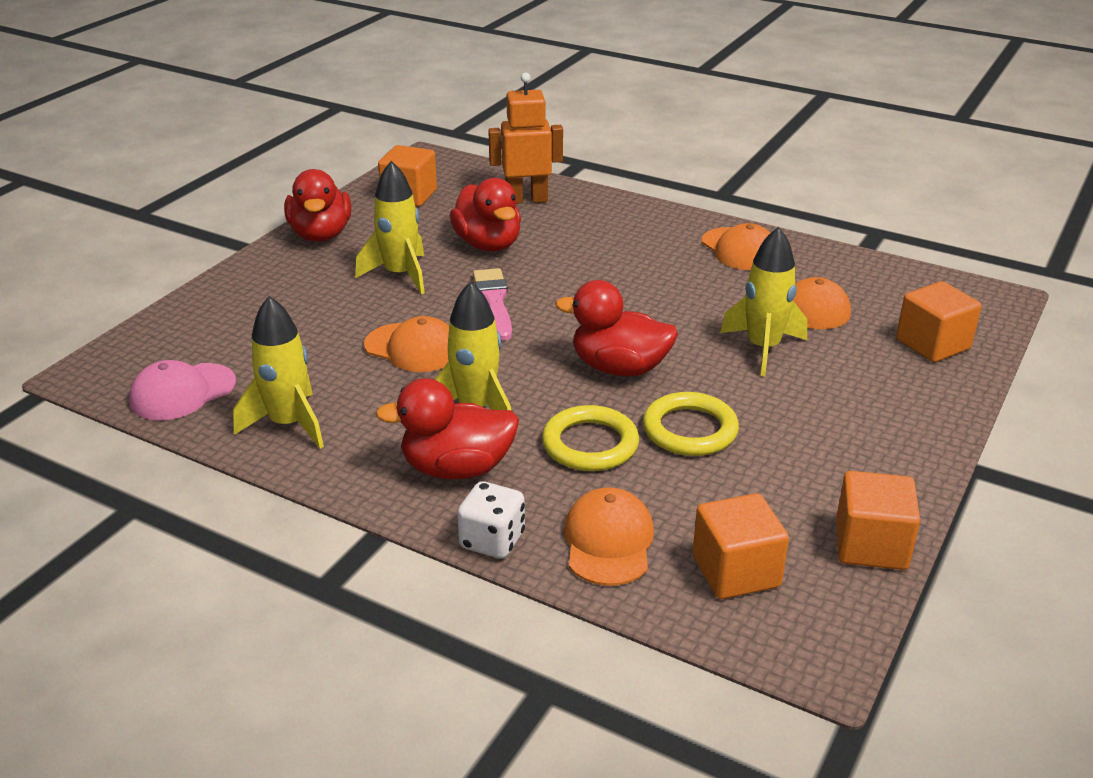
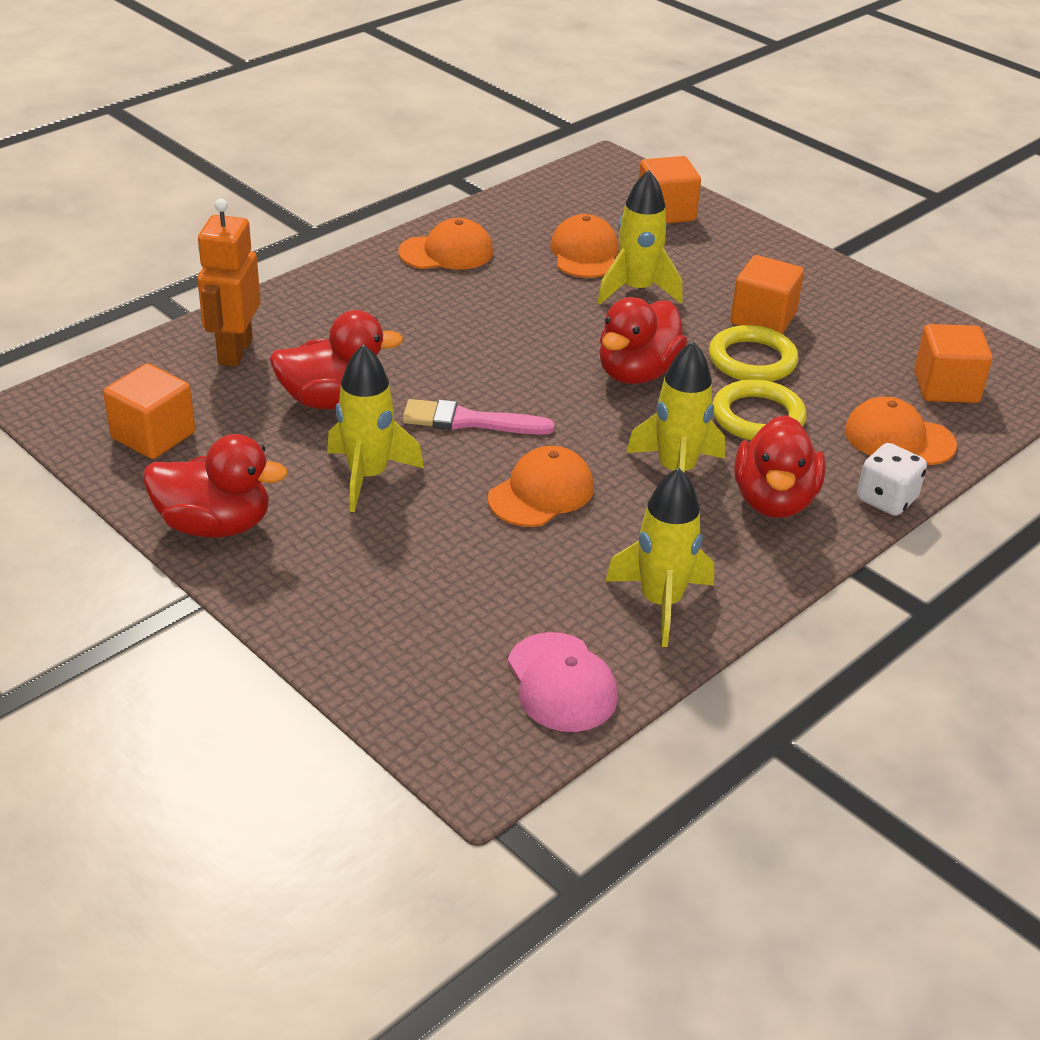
camera: 75 degrees left, 5 degrees up
orange cube [836,471,920,570] -> orange cube moved to [730,255,804,334]

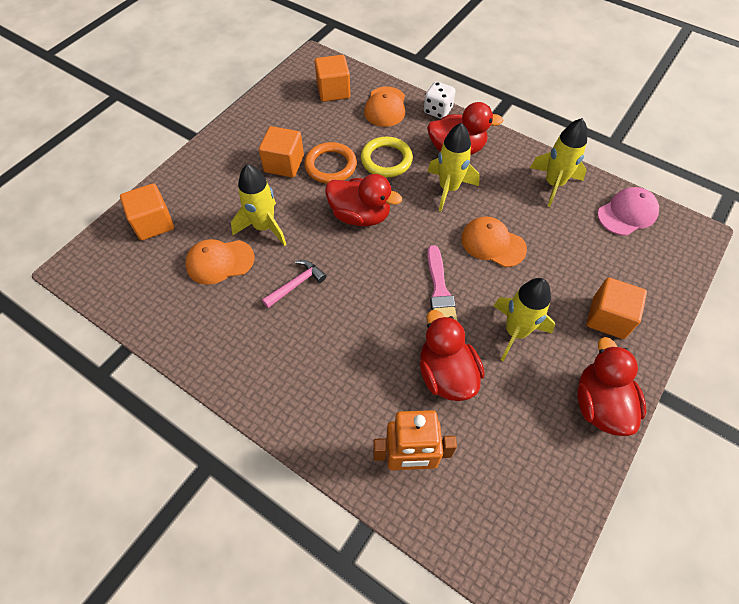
camera: 100 degrees left, 20 degrees up
orange cube [103,363,195,459] -> orange cube moved to [586,277,647,339]
orange cap [398,218,493,270] -> none
yellow ring [709,325,799,382] -> orange ring [304,142,357,184]
none -> pink hammer [262,260,326,308]

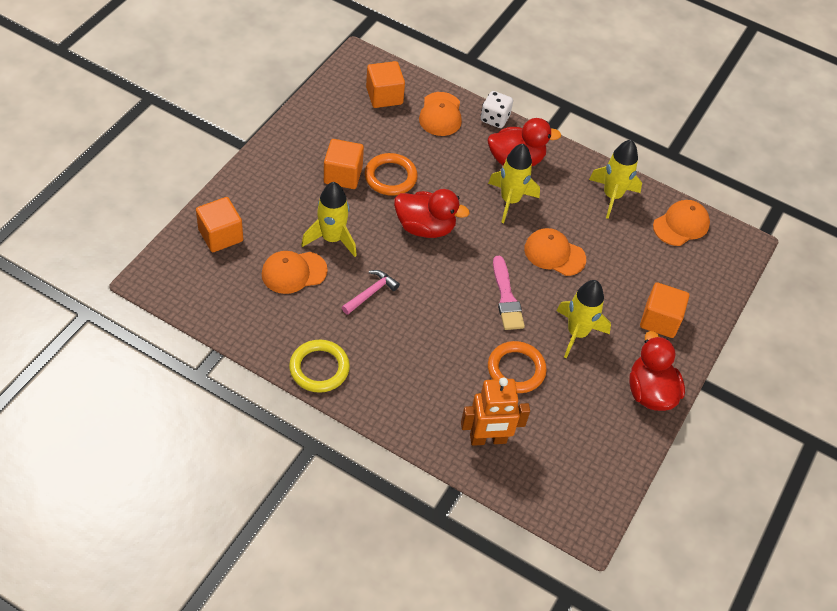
camera: 10 degrees left, 5 degrees down
yellow ring [361,137,413,177] -> yellow ring moved to [289,340,350,393]
red duck [420,310,485,401] -> orange ring [488,341,547,393]
pink cap [597,187,659,236] -> orange cap [653,200,710,246]

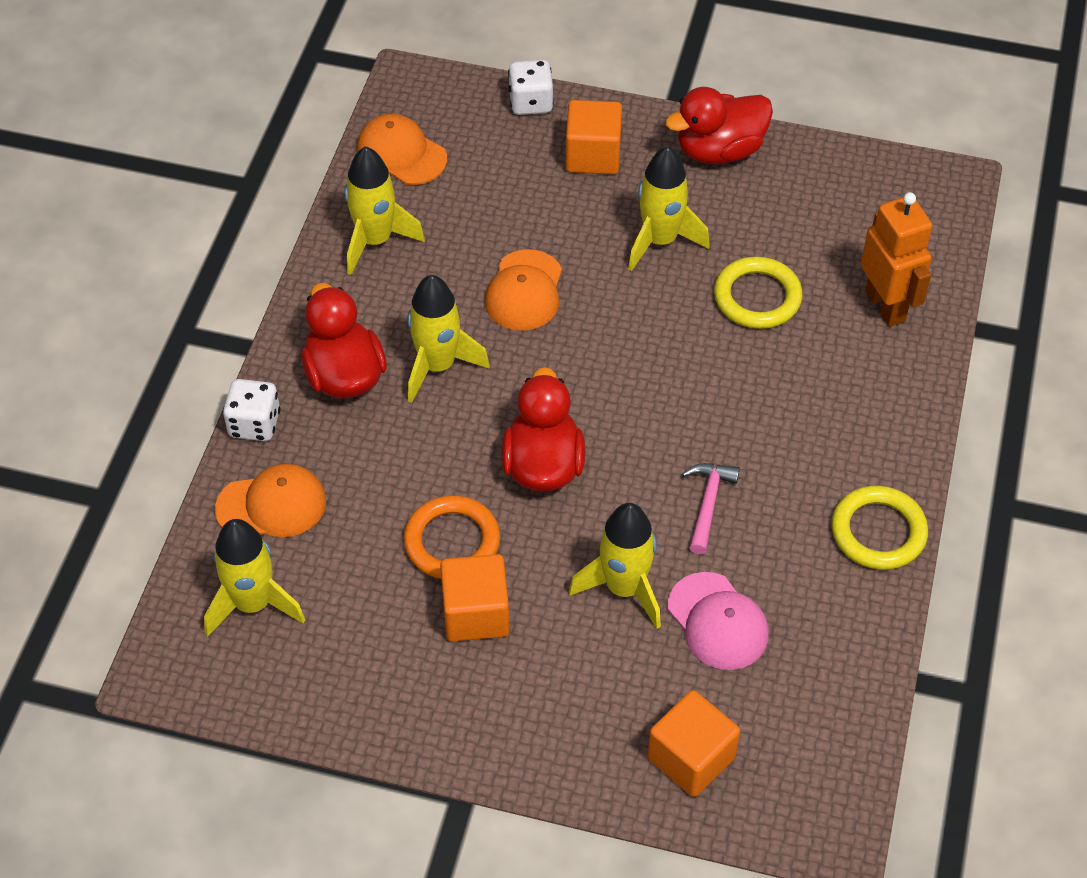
camera: 100 degrees left, 0 degrees up
orange cap [262,251,328,294] -> pink cap [668,572,769,670]
pink hammer [342,270,400,315] -> pink hammer turned 75 degrees clockwise [682,463,740,554]
orange cube [366,61,405,108] -> yellow rocket [204,519,305,637]
orange ring [488,341,547,393] -> yellow ring [714,257,803,329]
pink brush [493,256,525,330] -> none
none -> white dice [508,60,554,115]

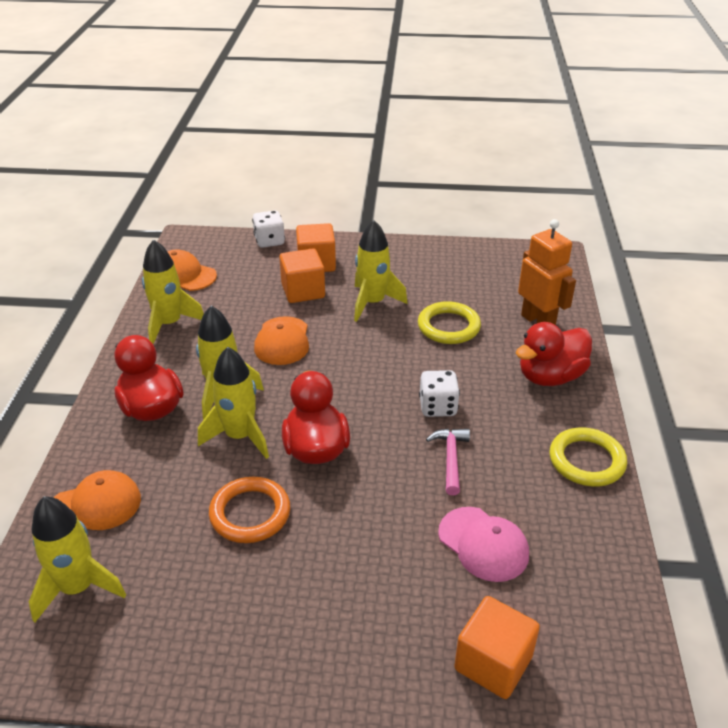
camera: 10 degrees left, 15 degrees down
white dice [223,379,280,441] -> white dice moved to [419,370,460,417]
orange cube [440,554,509,641] -> orange cube moved to [279,248,325,303]
yellow rocket [569,503,661,629] -> yellow rocket moved to [198,347,269,459]
red duck [665,87,773,164] -> red duck moved to [516,322,592,386]

